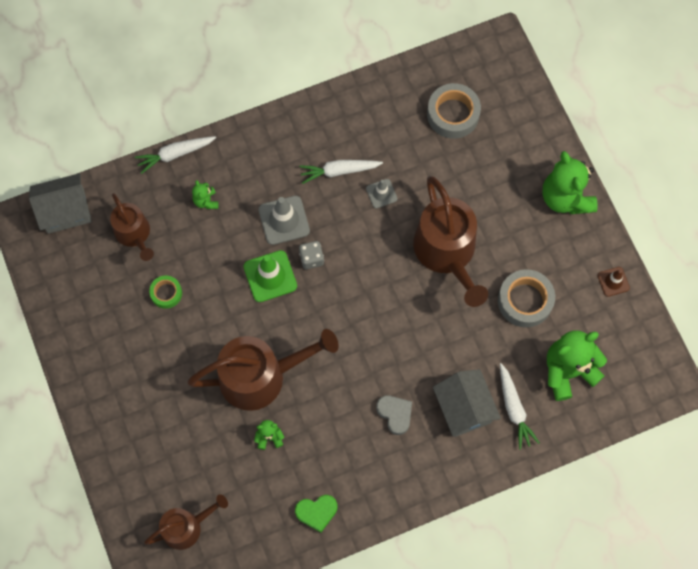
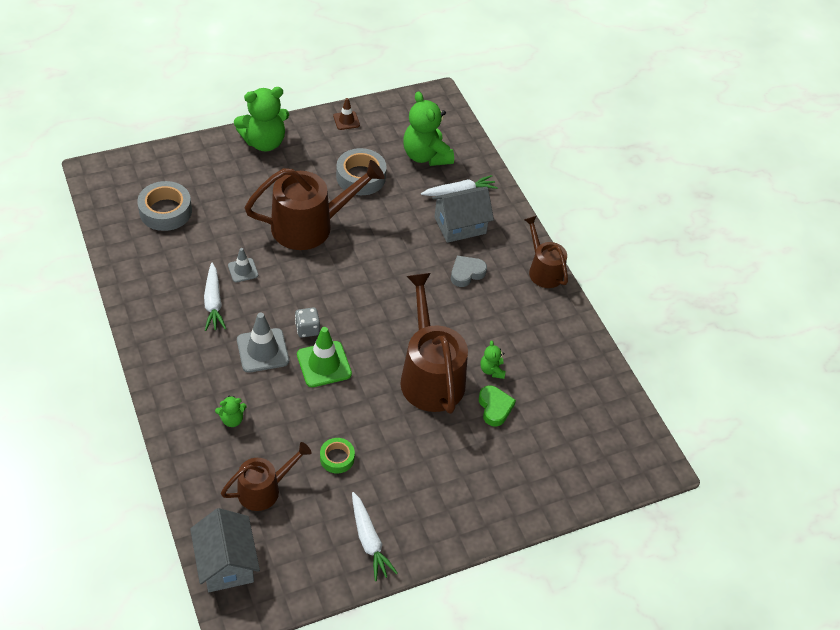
camera: 95 degrees left, 20 degrees down
white carrot [135,136,216,174] -> white carrot moved to [352,492,398,581]
brown watering can [144,494,228,550] -> brown watering can moved to [524,216,568,288]
green heart [295,495,337,533] -> green heart moved to [479,386,516,426]

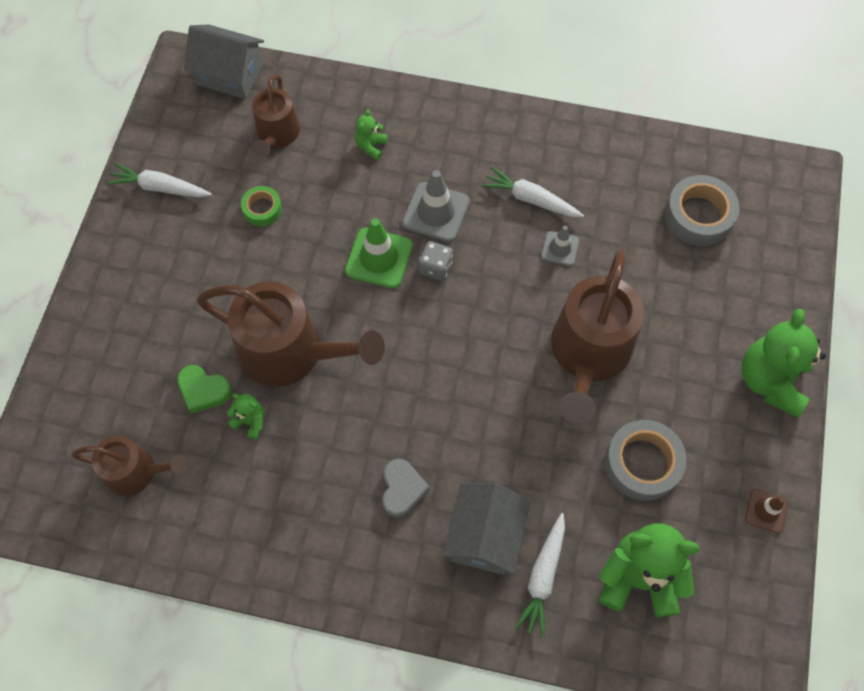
camera: 130 degrees right, 15 degrees up
brown watering can [524,216,568,288] -> brown watering can moved to [72,436,188,496]

